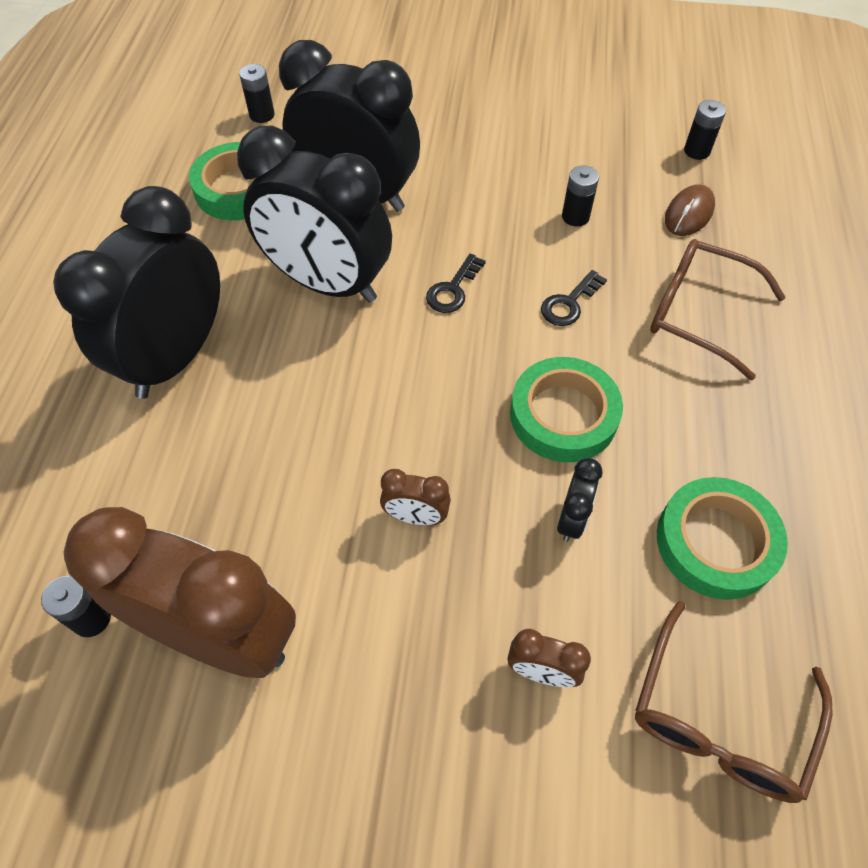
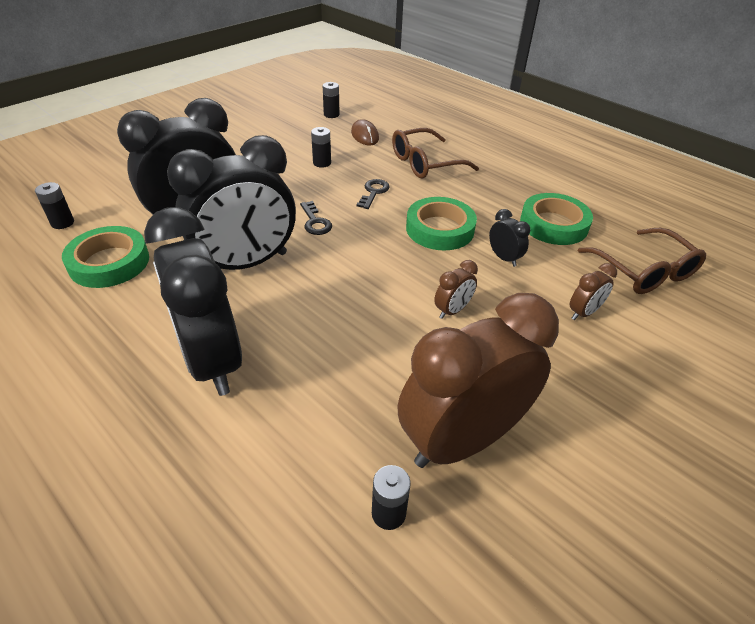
camera: 55 degrees left, 15 degrees down
black key [541,270,607,326] -> black key turned 150 degrees counterclockwise [357,179,390,209]

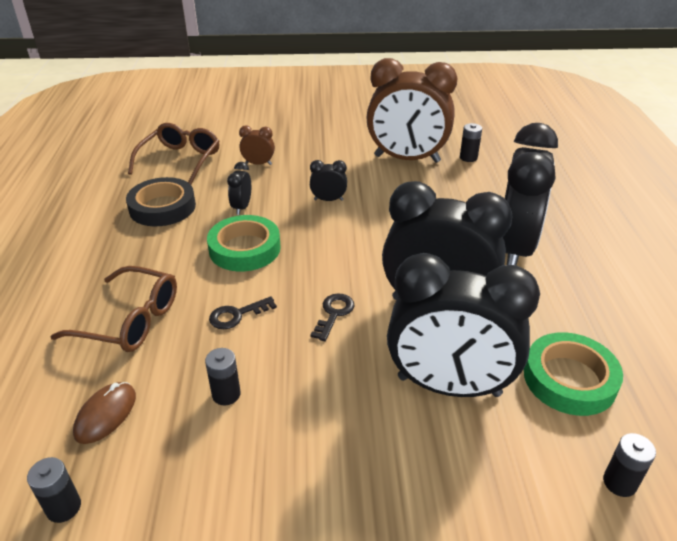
camera: 135 degrees left, 5 degrees down
brown clock [434,260,478,319] -> black clock [310,160,347,201]
green tape [520,193,593,245] -> black tape [126,177,196,226]

